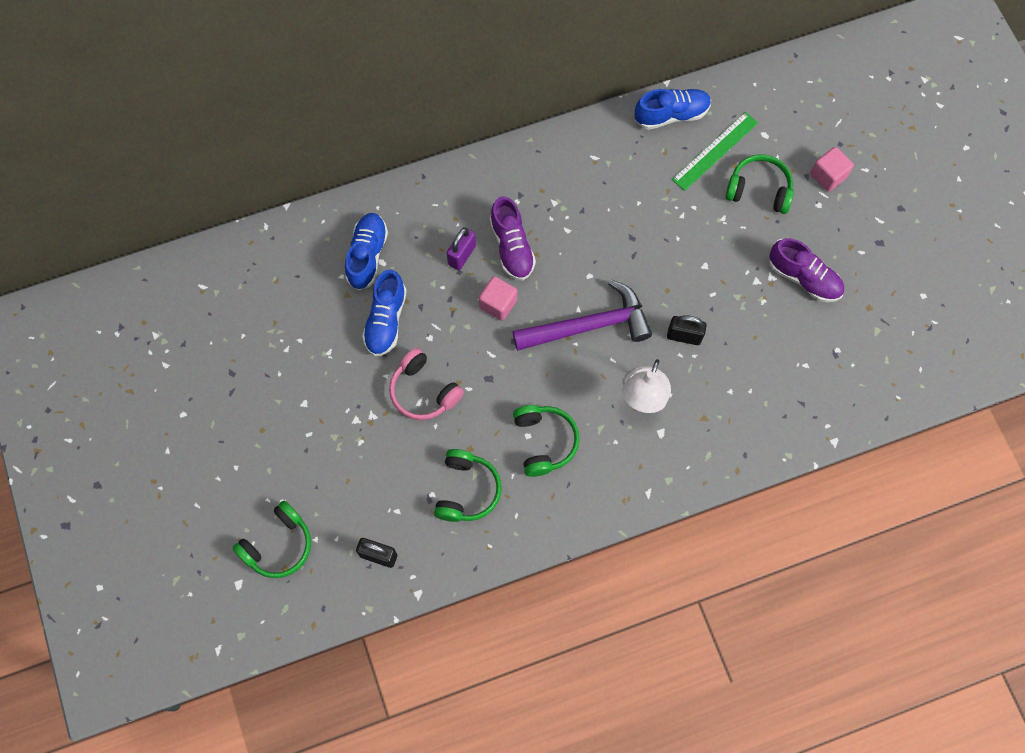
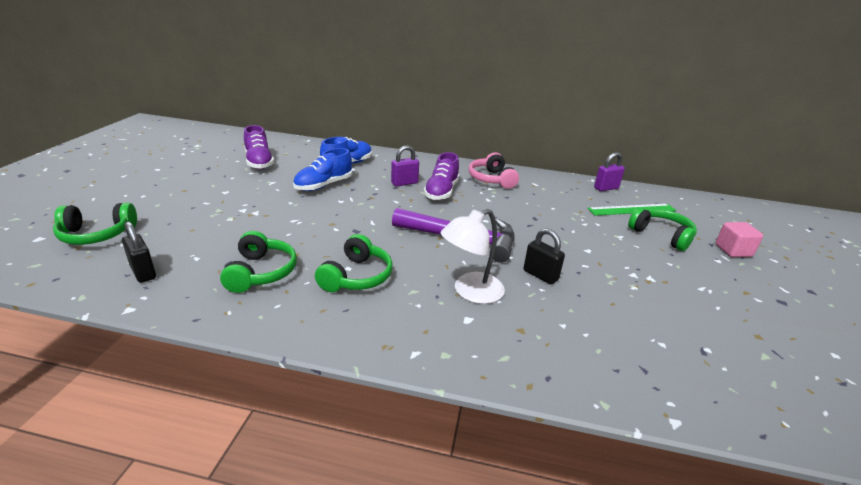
camera: 30 degrees right, 40 degrees down
pink headphones [389,348,464,420] -> pink headphones moved to [469,153,519,189]
green headphones [434,449,502,522] -> green headphones turned 45 degrees counterclockwise [220,231,297,293]
pink cube [479,276,517,321] -> none
blue shoe [635,89,711,130] -> purple padlock [594,152,625,191]
purple shoe [769,238,844,302] -> purple shoe moved to [244,125,274,169]

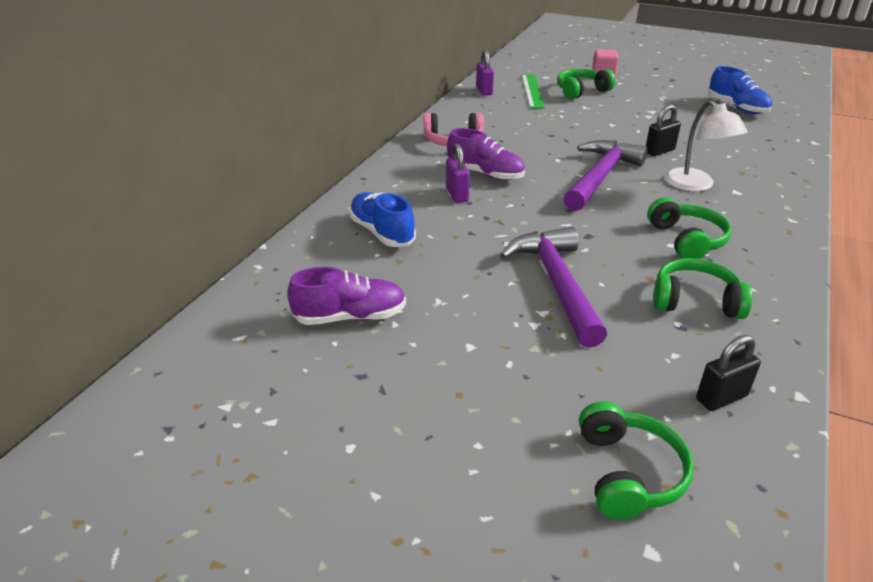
camera: 75 degrees left, 5 degrees up
blue shoe [293,148,352,191] -> blue shoe moved to [708,66,772,114]
green headphones [315,234,393,292] -> green headphones turned 45 degrees clockwise [647,197,732,259]
none -> purple hammer [500,227,607,348]

